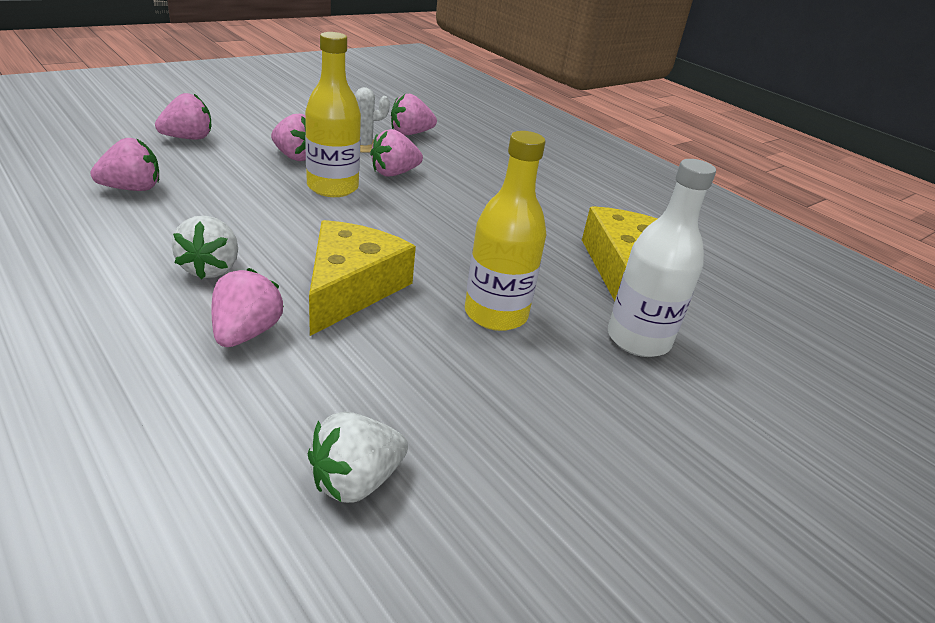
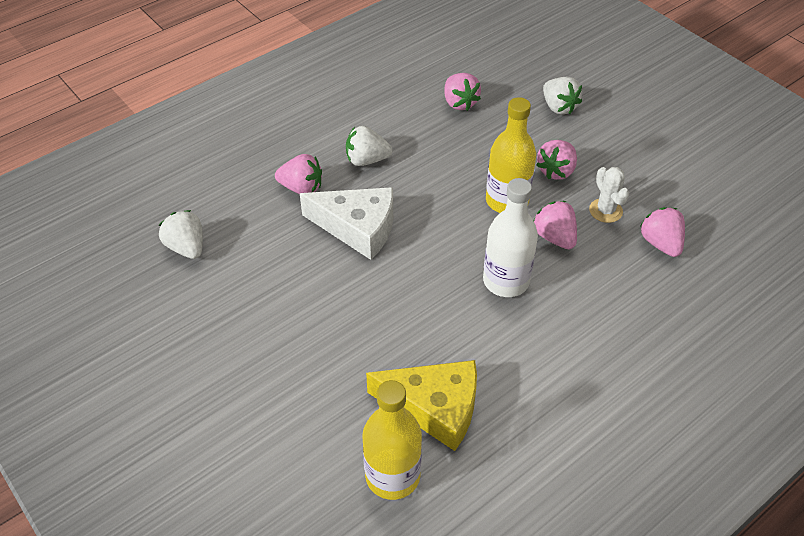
camera: 95 degrees right, 15 degrees up
pink strawberry [155,93,211,140] -> white strawberry [543,77,582,114]
yellow cheese [309,220,416,336] -> white cheese [300,187,393,260]
yellow bottle [465,131,547,331] -> yellow bottle moved to [363,380,422,500]
white bottle [608,159,716,357] -> white bottle moved to [483,178,538,297]

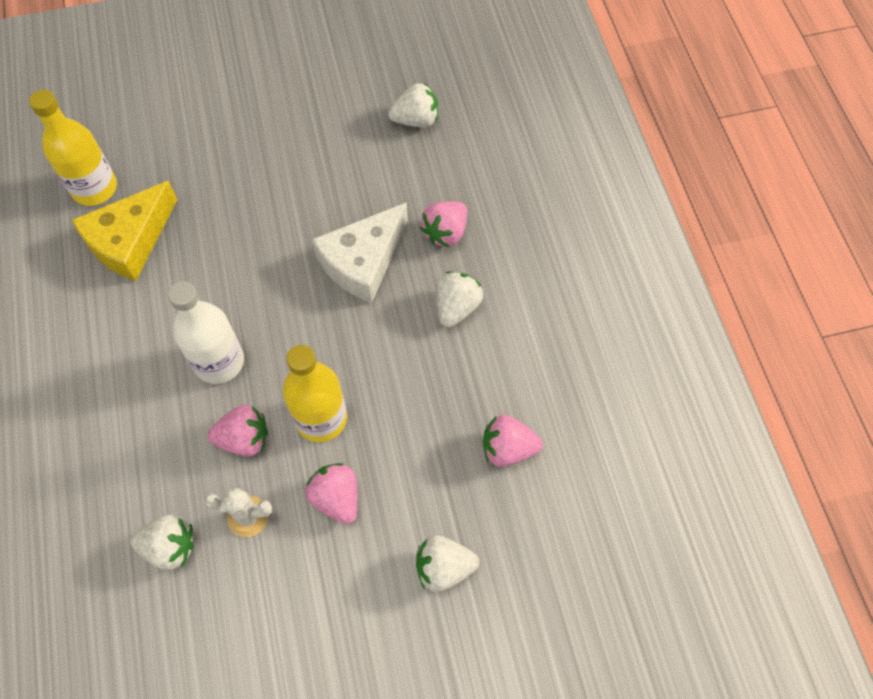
camera: 115 degrees right, 15 degrees up
pink strawberry [640,207,685,257] -> white strawberry [130,514,194,570]

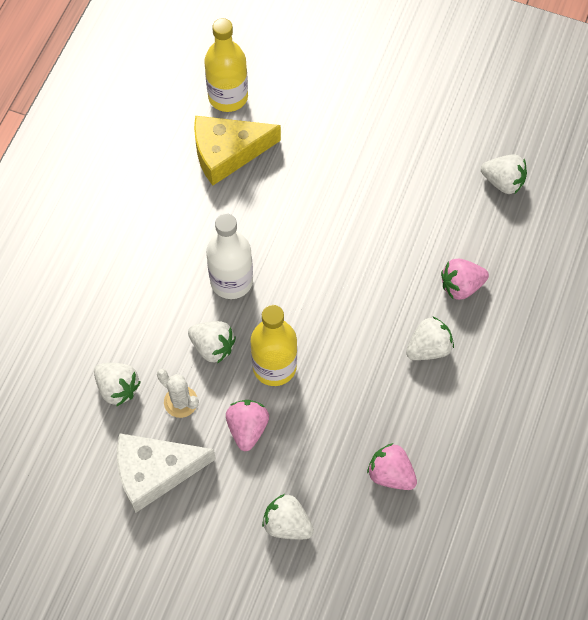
camera: 35 degrees right, 0 degrees up
pink strawberry [207,405,268,457] -> white strawberry [188,321,236,364]
white cheese [312,202,408,303] -> white cheese moved to [117,433,216,513]

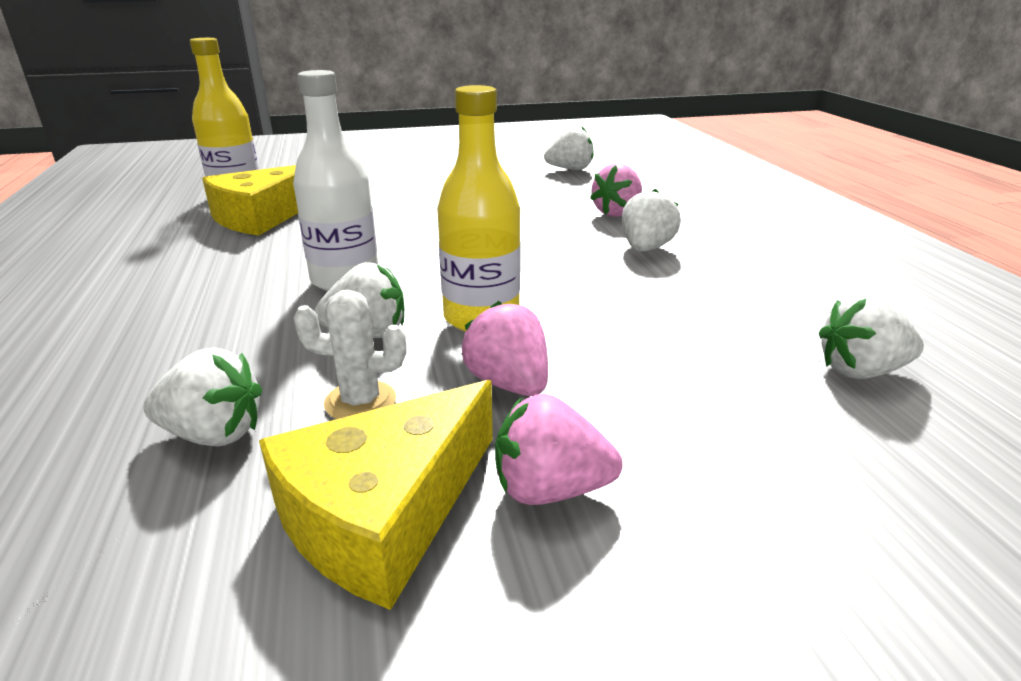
camera: 35 degrees left, 35 degrees down
white cheese [117,433,216,513] -> yellow cheese [259,380,493,610]
white strawberry [262,494,314,539] -> white strawberry moved to [819,295,924,379]
pink strawberry [367,443,417,490] -> pink strawberry moved to [495,394,623,505]

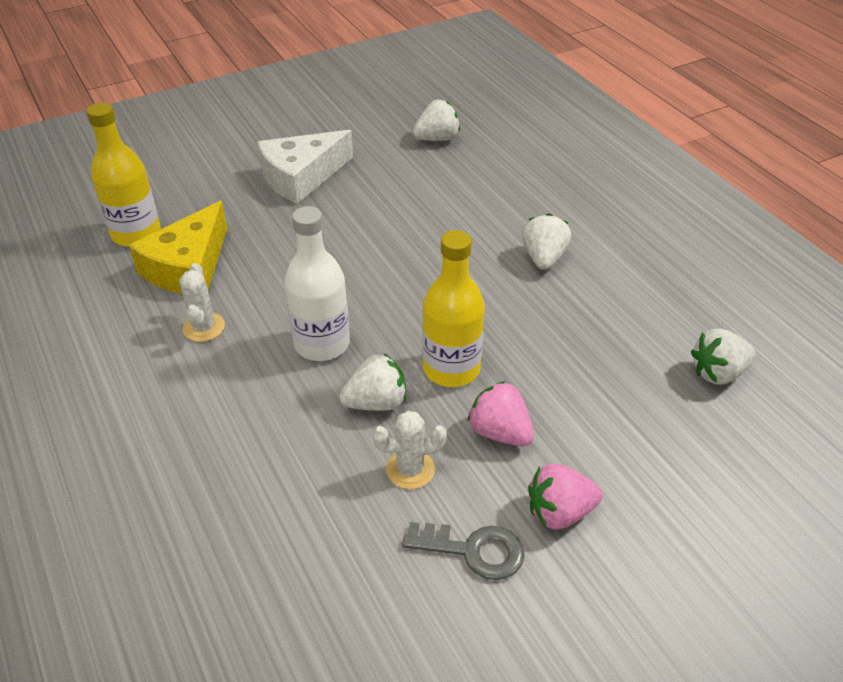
camera: 15 degrees left, 15 degrees up
white strawberry [143,348,262,447] -> none
yellow cheese [259,380,493,610] -> grey key [402,522,524,580]
pink strawberry [590,164,642,217] -> none
none -> white cactus [179,263,225,342]
none -> white cheese [257,130,353,204]

